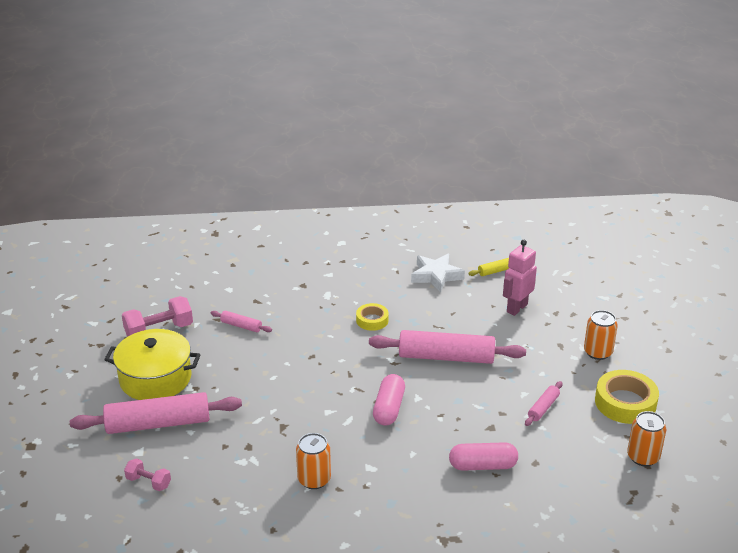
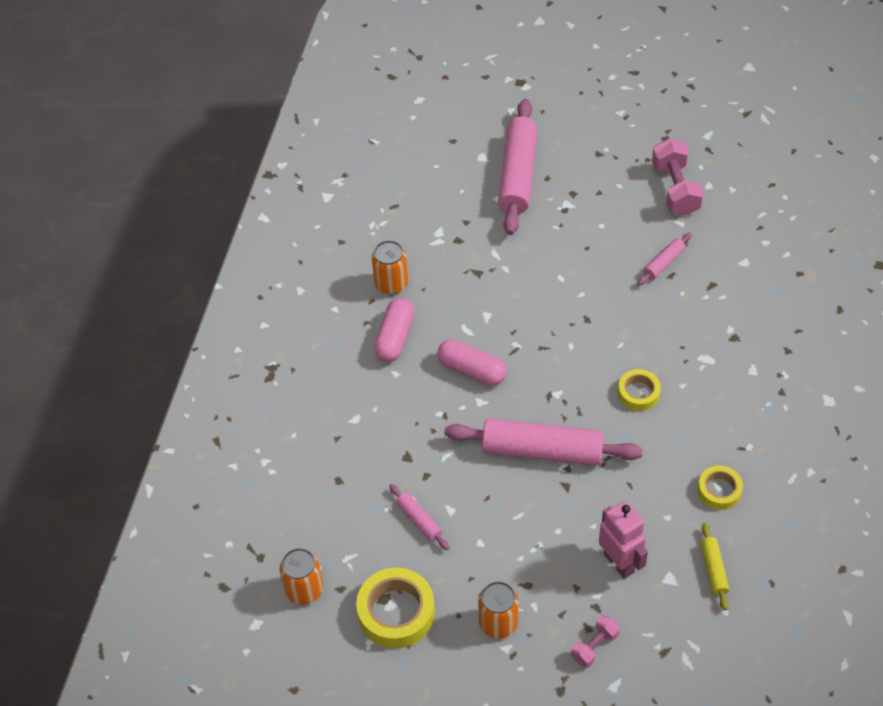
camera: 110 degrees right, 20 degrees up
yellow pot [104,329,201,400] -> none
pink dumbbell [124,458,171,491] -> pink dumbbell moved to [571,615,620,668]
pink rolling pin [369,330,526,364] -> pink rolling pin turned 75 degrees clockwise [444,418,643,466]
white star [411,254,465,292] -> yellow tape [697,465,743,510]
pink capsule [449,442,518,471] -> pink capsule moved to [374,298,414,362]

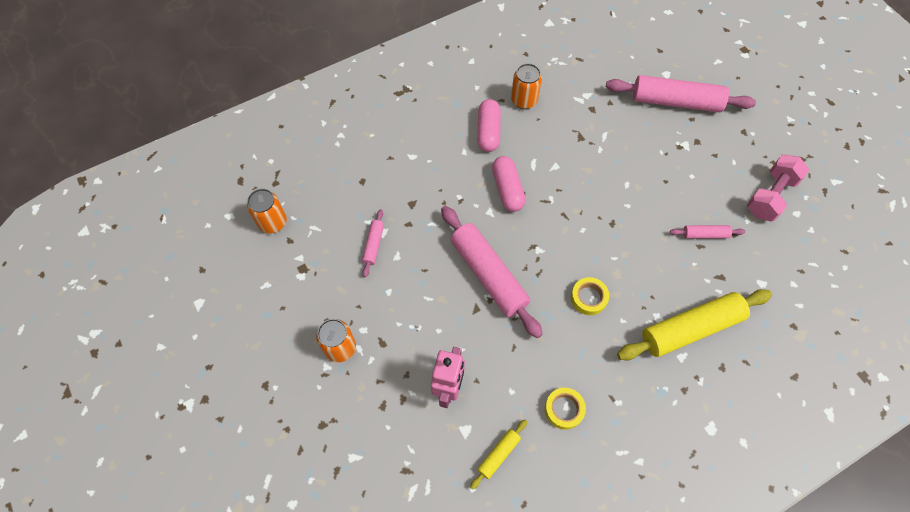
camera: 45 degrees right, 10 degrees up
yellow tape [356,567,435,648] -> none
pink capsule [374,298,414,362] -> pink capsule turned 60 degrees counterclockwise [477,99,501,152]
pink rolling pin [498,99,538,235] -> pink rolling pin turned 45 degrees clockwise [606,75,756,113]
pink dumbbell [571,615,620,668] -> none
none -> yellow rolling pin [617,289,772,360]

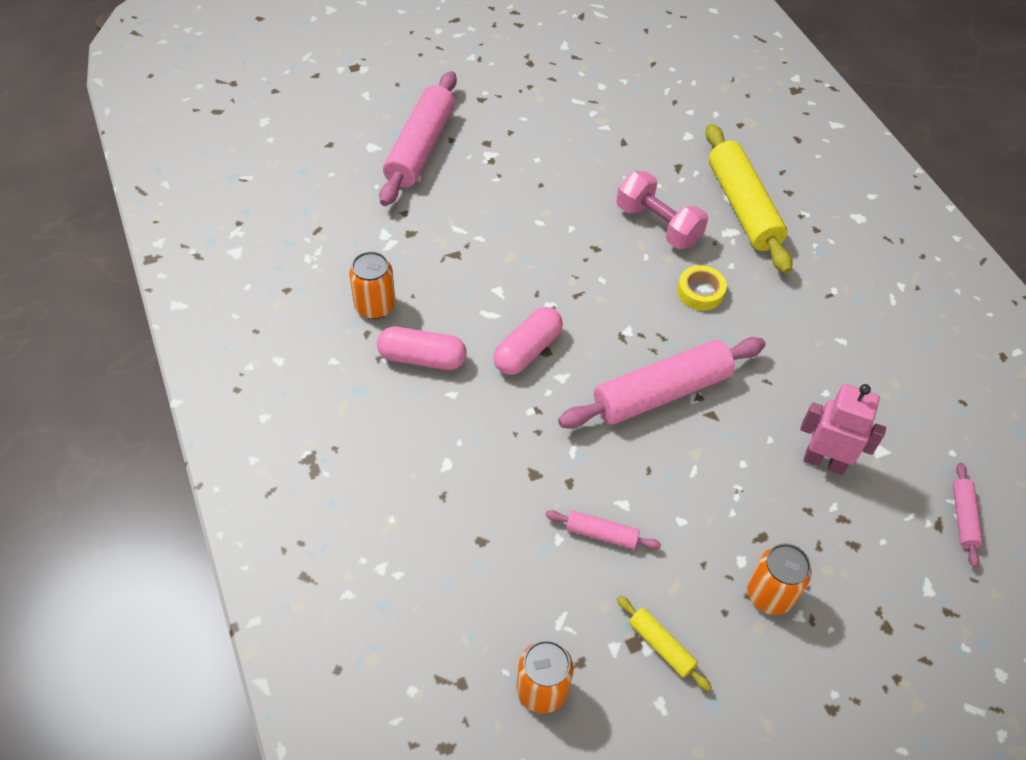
camera: 85 degrees left, 10 degrees down
yellow rolling pin [470,419,527,490] -> yellow rolling pin moved to [617,596,712,691]
pink capsule [492,156,526,212] -> pink capsule turned 45 degrees counterclockwise [493,307,563,375]
yellow tape [545,388,586,430] -> none
pink rolling pin [670,225,745,239] -> pink rolling pin moved to [953,463,983,567]
pink dumbbell [747,154,809,222] -> pink dumbbell moved to [616,171,708,249]

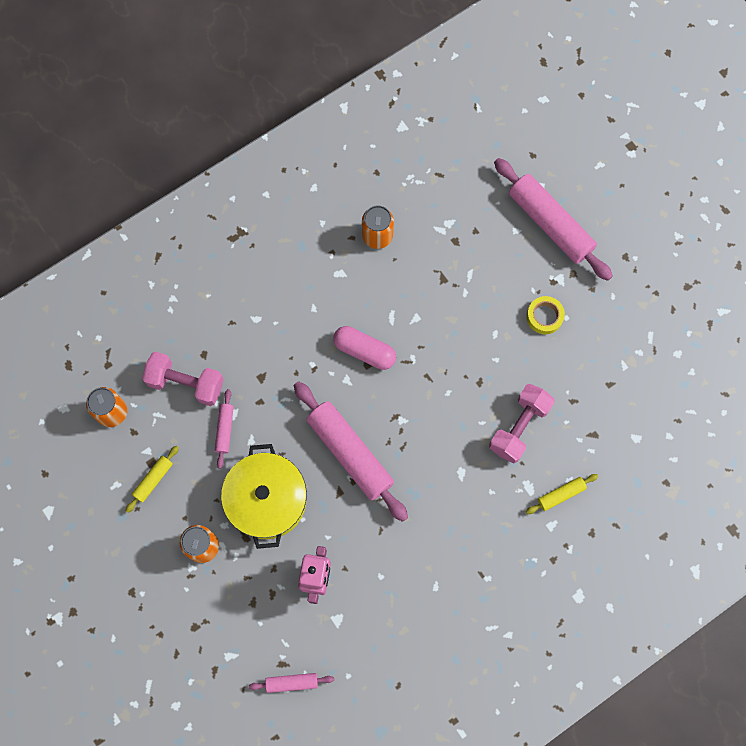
camera: 80 degrees right, 20 degrees up
pink capsule [377,327,467,370] -> none
pink rolling pin [379,71,457,206] -> pink rolling pin turned 45 degrees clockwise [494,158,613,281]
yellow tape [677,265,727,311] -> yellow tape moved to [526,296,565,334]
yellow rolling pin [705,124,793,274] -> yellow rolling pin [526,474,598,514], size x0.46
none -> pink dumbbell [142,352,224,406]
none -> yellow pot [221,444,307,549]

